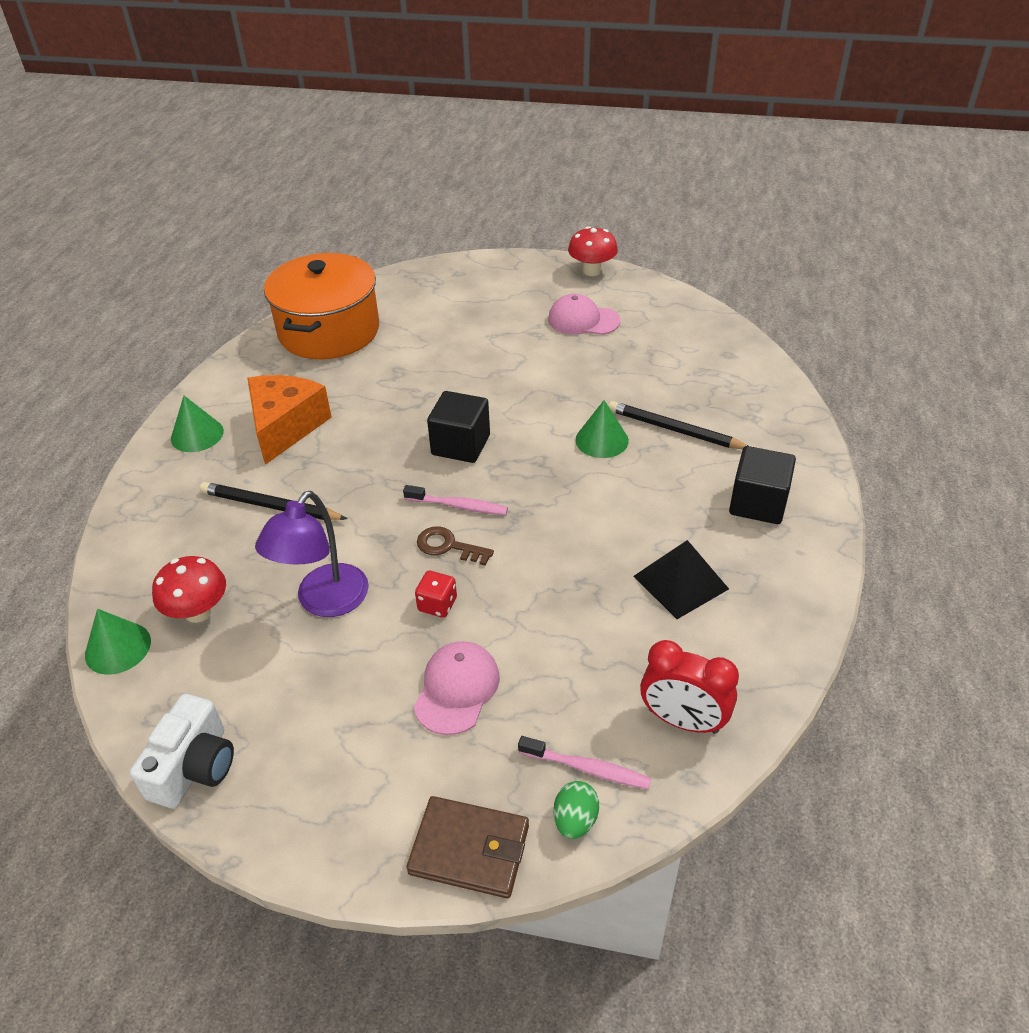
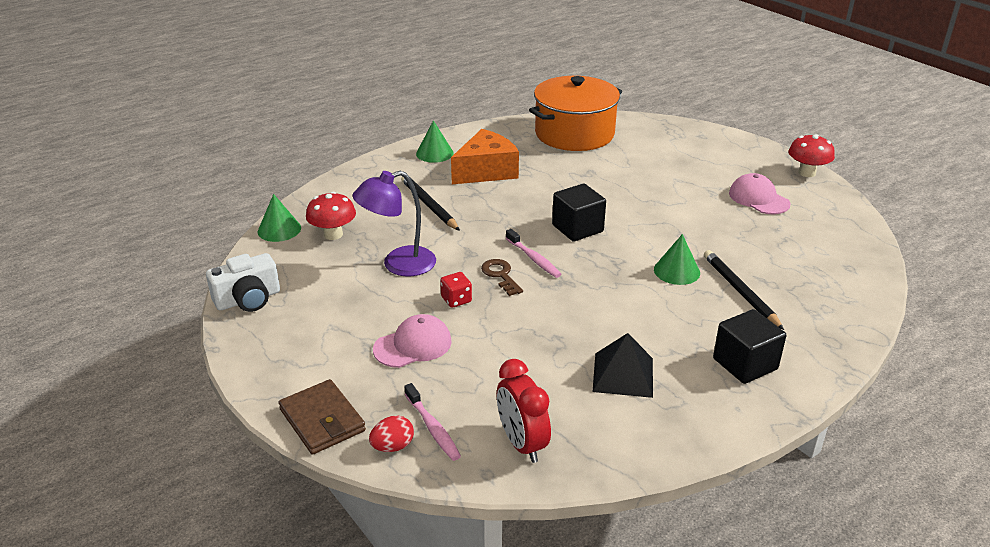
camera: 40 degrees right, 10 degrees down
green egg [554,781,599,839] -> red egg [369,416,414,452]

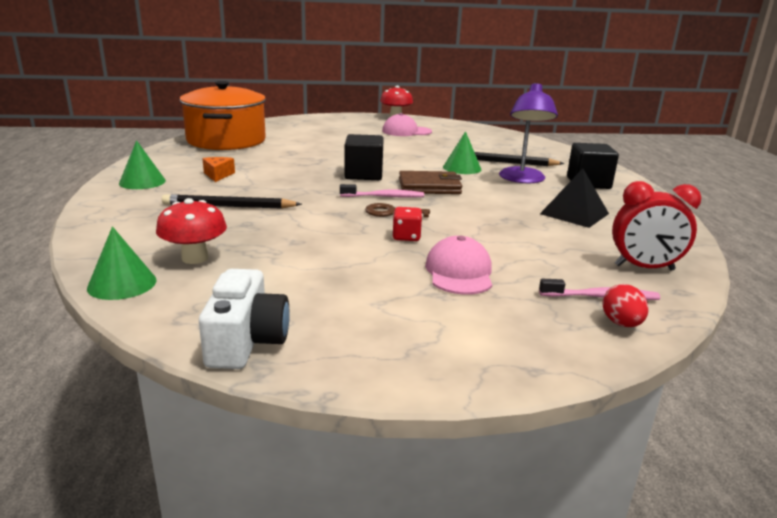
camera: 60 degrees left, 10 degrees down
brown wallet [279,379,366,455] -> brown wallet moved to [399,171,462,194]
purple lamp [353,170,436,276] -> purple lamp moved to [499,83,558,183]
orange cheese [451,129,519,184] -> orange cheese [202,157,235,182], size x0.47

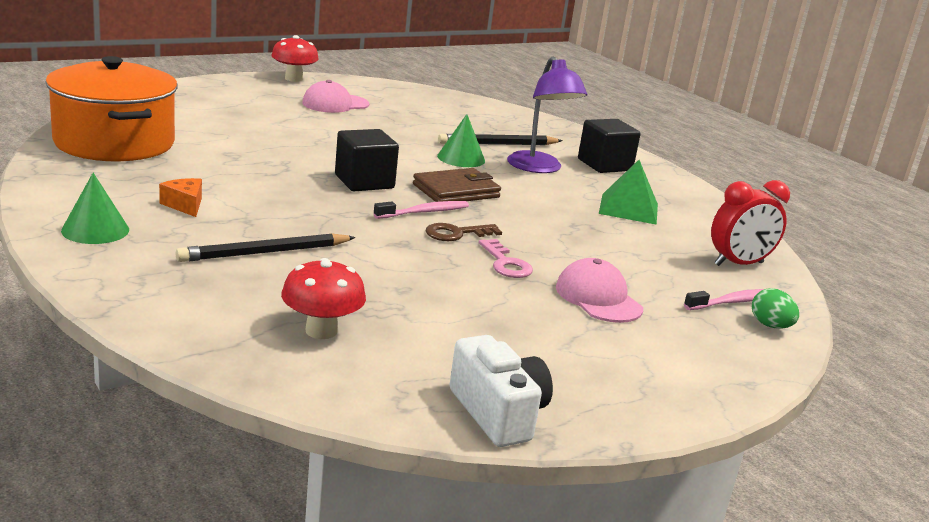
camera: 30 degrees left, 0 degrees up
green cone [87,227,156,300] -> none
red dice [392,207,422,241] -> pink key [479,239,533,278]
black pyramid [540,168,609,228] -> green pyramid [599,160,658,225]
red egg [602,284,649,327] -> green egg [752,288,799,329]

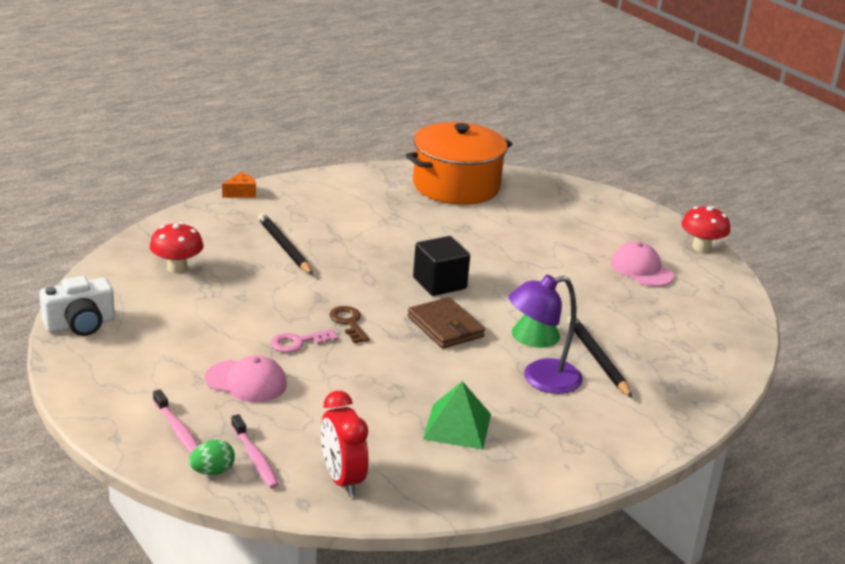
camera: 90 degrees right, 5 degrees up
green cone [61,173,129,244] -> none
orange cheese [159,178,202,217] -> orange cheese moved to [222,172,256,197]
pink toothbrush [374,201,469,219] -> pink toothbrush moved to [153,389,199,454]
pink cap [556,258,643,323] -> pink cap turned 45 degrees clockwise [205,355,287,402]
black cube [578,119,641,173] -> none

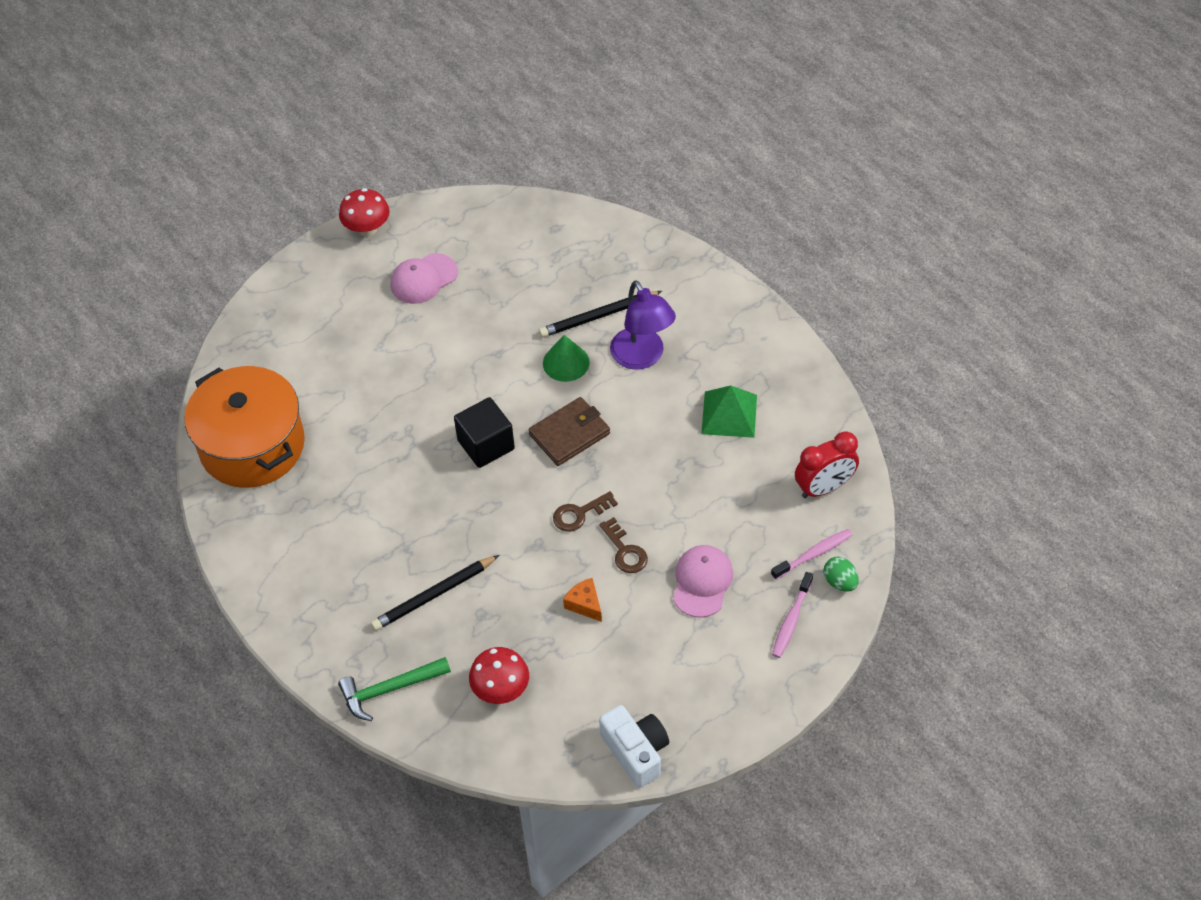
camera: 90 degrees left, 25 degrees up
pink toothbrush [153,389,199,454] -> pink toothbrush turned 150 degrees clockwise [772,572,813,658]
orange cheese [222,172,256,197] -> orange cheese moved to [563,578,602,622]
pink key [271,329,338,353] -> brown key [599,517,648,573]
none -> green hammer [338,657,451,721]

